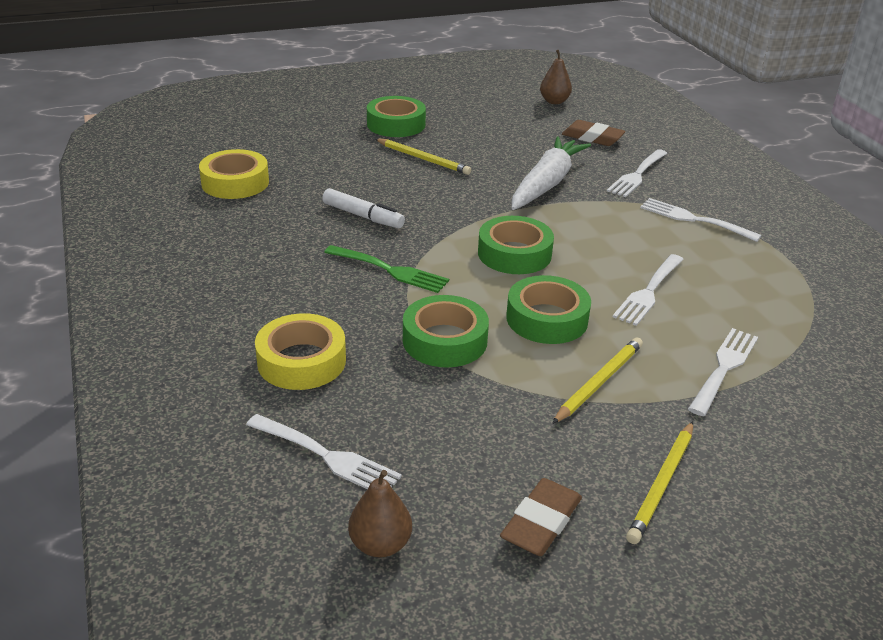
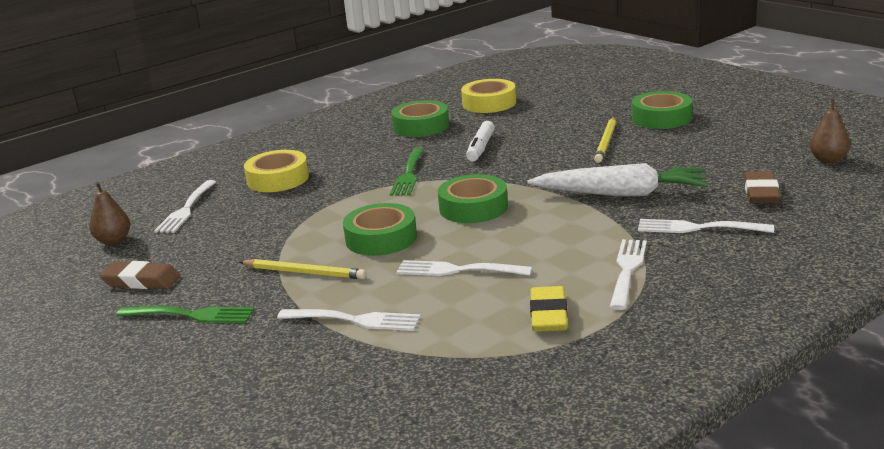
camera: 75 degrees right, 10 degrees down
green tape [403,295,489,368] -> green tape moved to [391,100,449,137]
yellow pencil [626,421,693,544] -> green fork [116,306,255,323]
none -> yellow eraser [530,286,568,332]

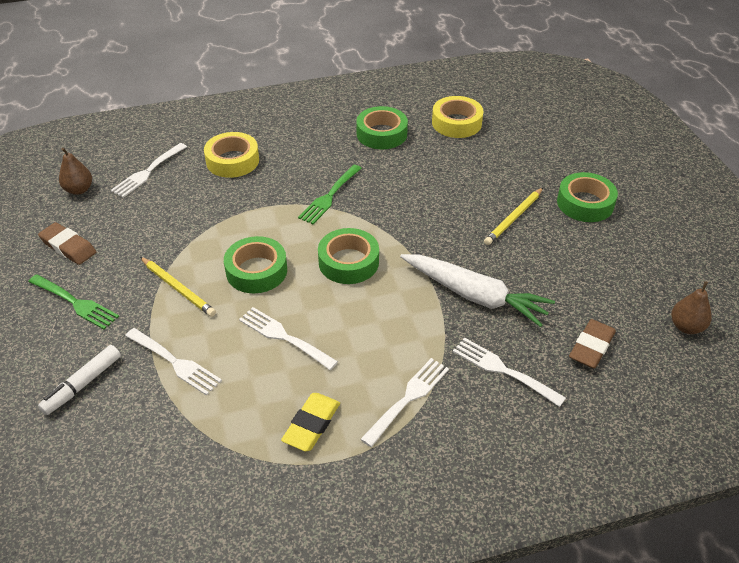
camera: 20 degrees right, 20 degrees up
white marker [466,121,495,162] -> white marker moved to [38,345,121,415]

